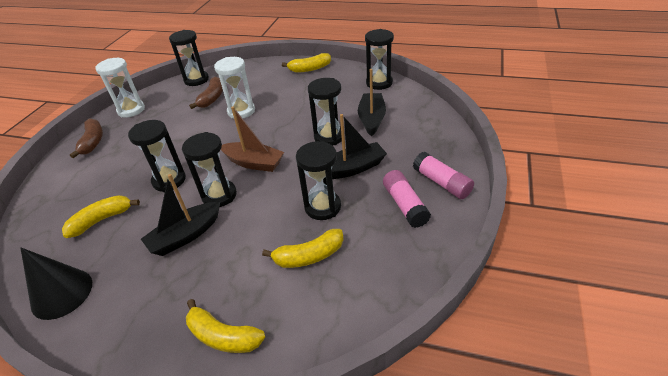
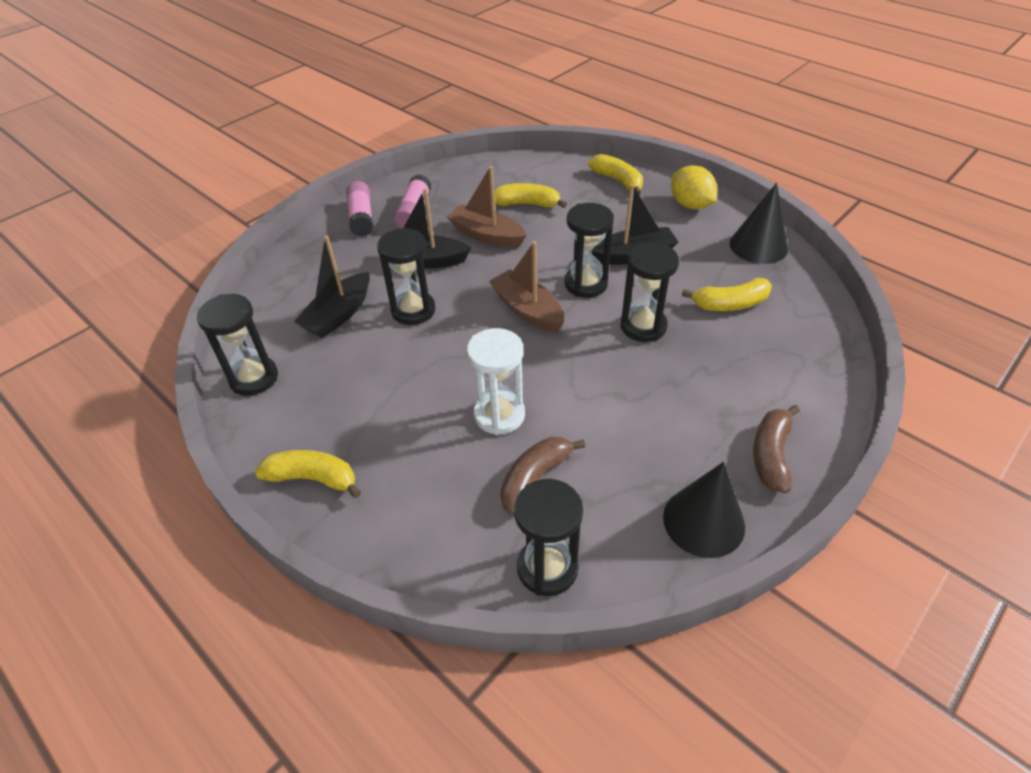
camera: 155 degrees left, 5 degrees up
white hourglass [95,58,145,117] -> black cone [663,462,745,558]
black hourglass [296,141,341,220] -> brown boat [447,166,526,248]
none -> yellow lemon [671,165,717,209]

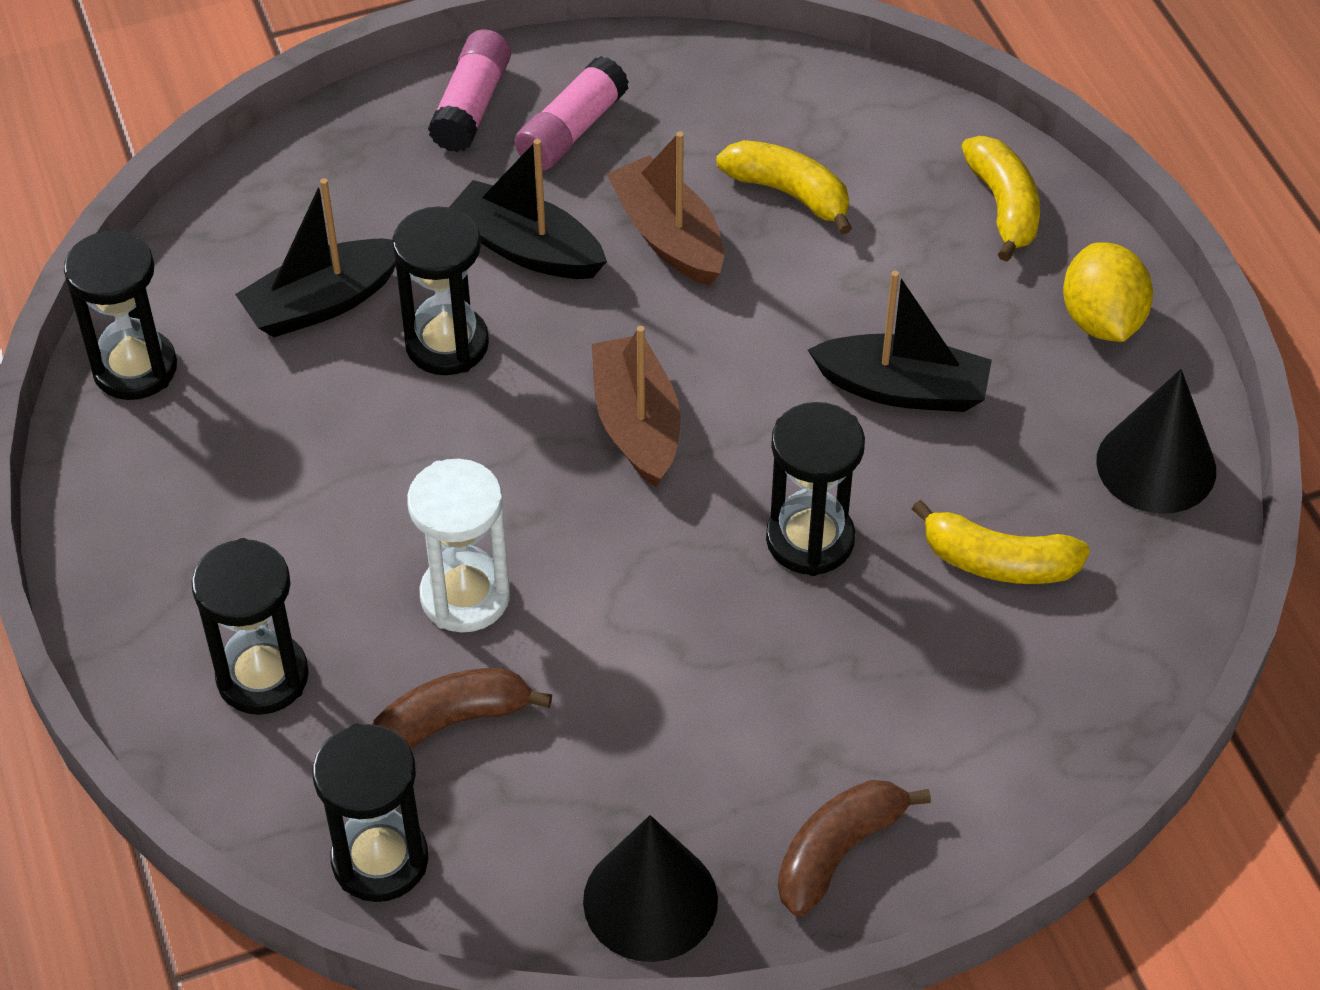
camera: 25 degrees right, 5 degrees up
yellow banana [255,450,361,498] -> none
black hourglass [565,203,614,298] -> black hourglass moved to [192,538,309,715]

